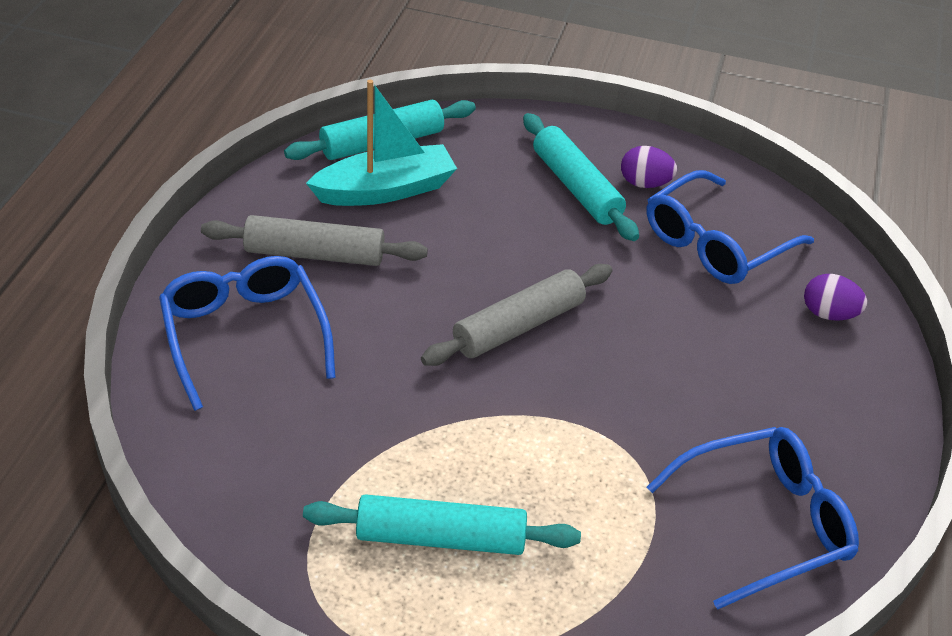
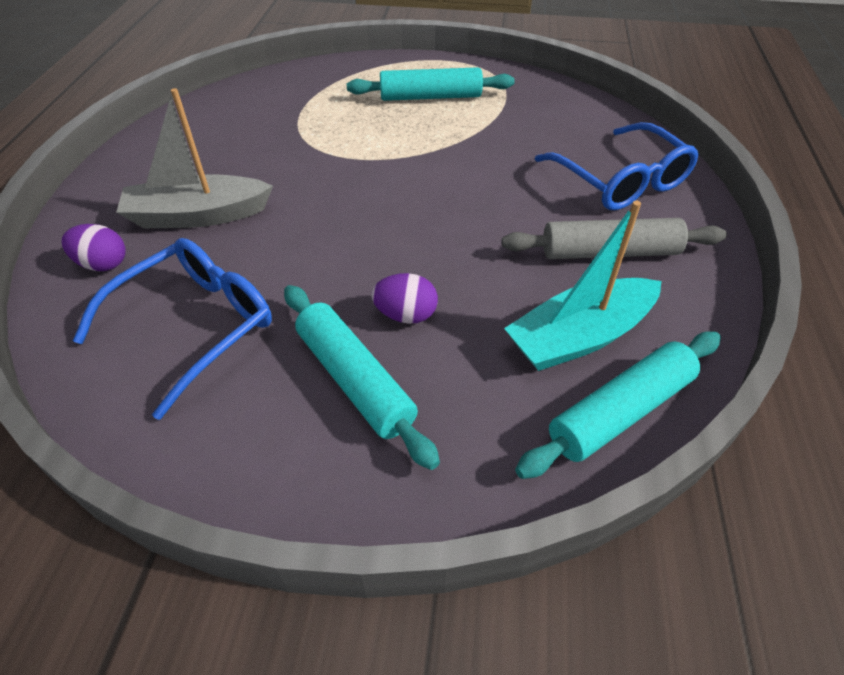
camera: 175 degrees right, 5 degrees up
grey rolling pin [421,264,612,366] -> none
purple egg [621,146,677,188] -> purple egg moved to [371,273,438,324]
blue glasses [647,427,859,610] -> none
none -> grey boat [116,88,273,228]

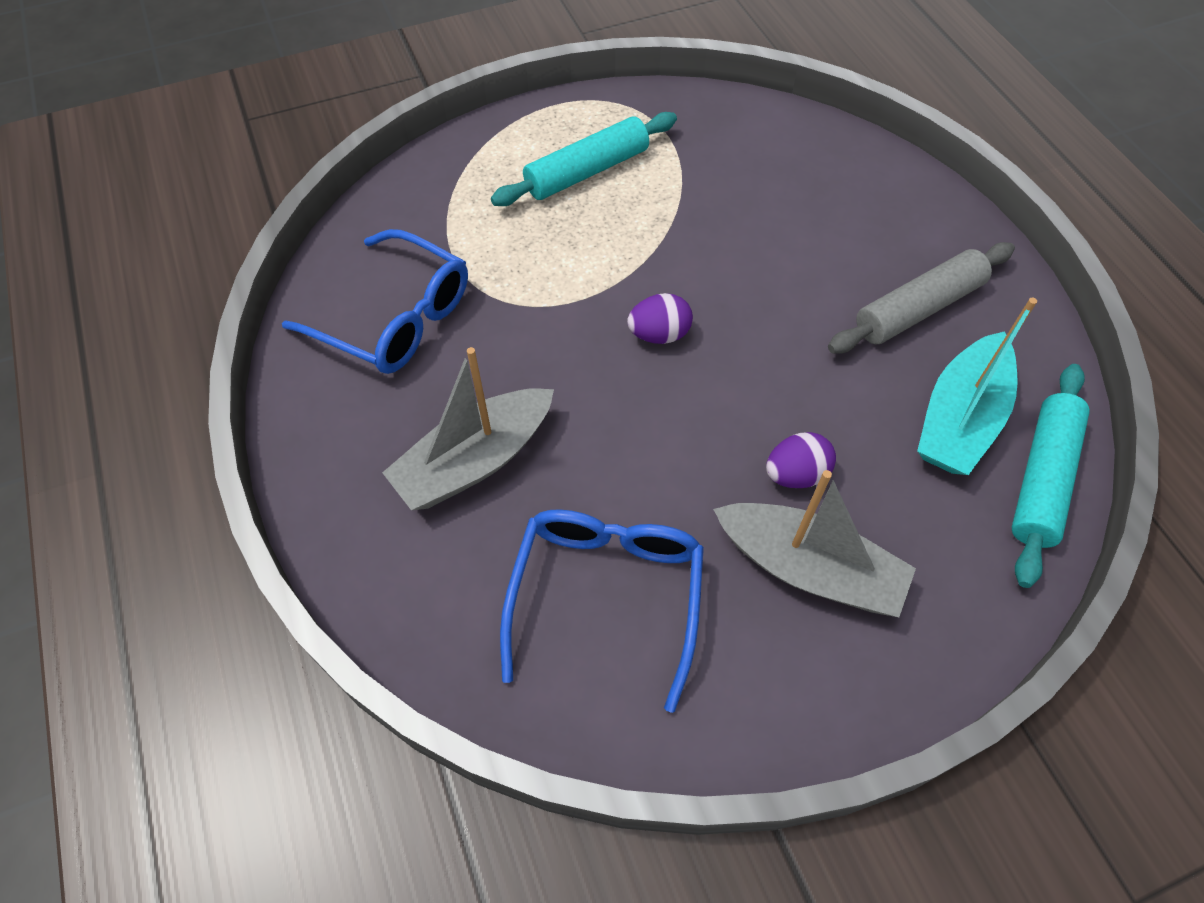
camera: 30 degrees left, 10 degrees up
purple egg [61,224,126,271] -> purple egg moved to [627,293,693,344]
turquoise rolling pin [284,285,440,470] -> grey boat [713,470,916,617]
blue glasses [535,122,699,210] -> blue glasses moved to [282,229,468,374]

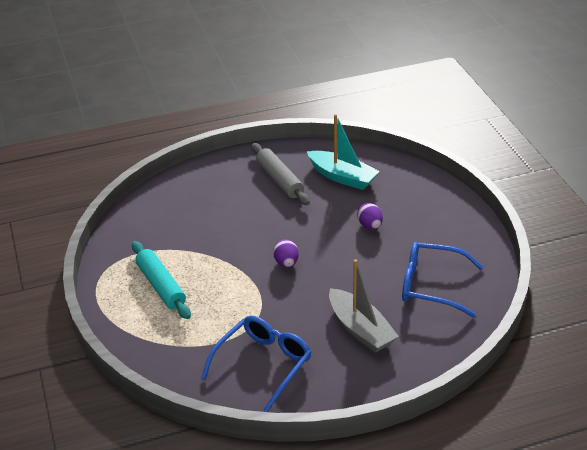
camera: 85 degrees left, 20 degrees down
grey boat [713,470,916,617] -> none
turquoise rolling pin [1012,364,1090,588] -> none

